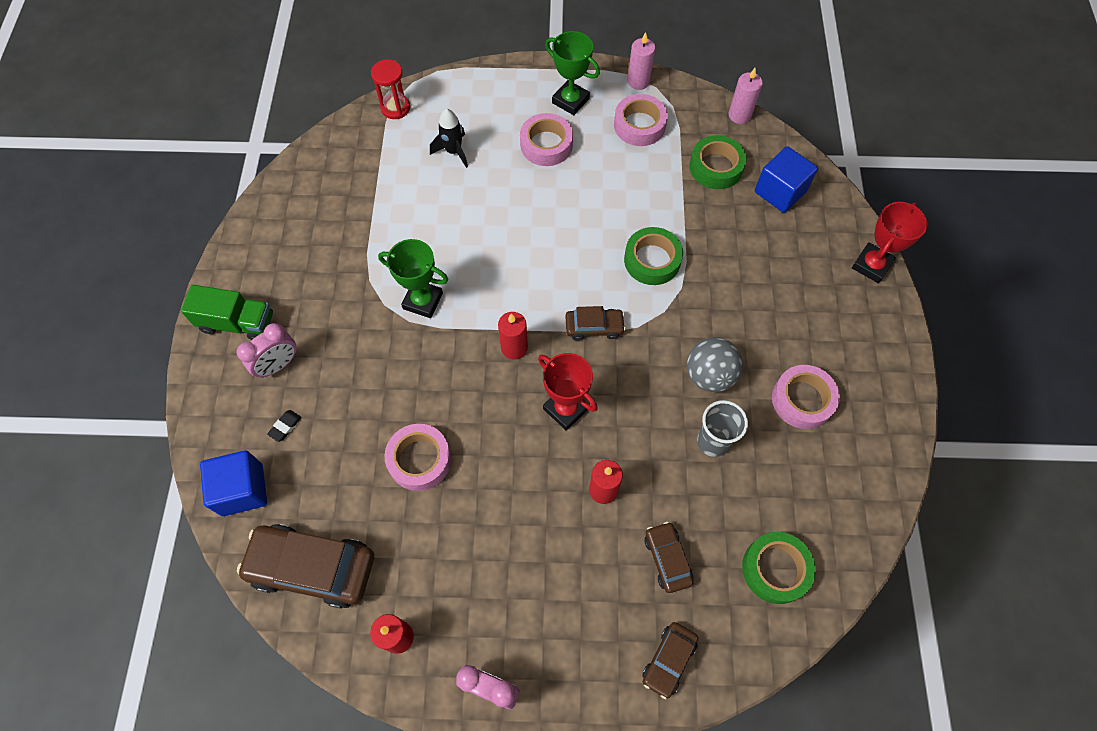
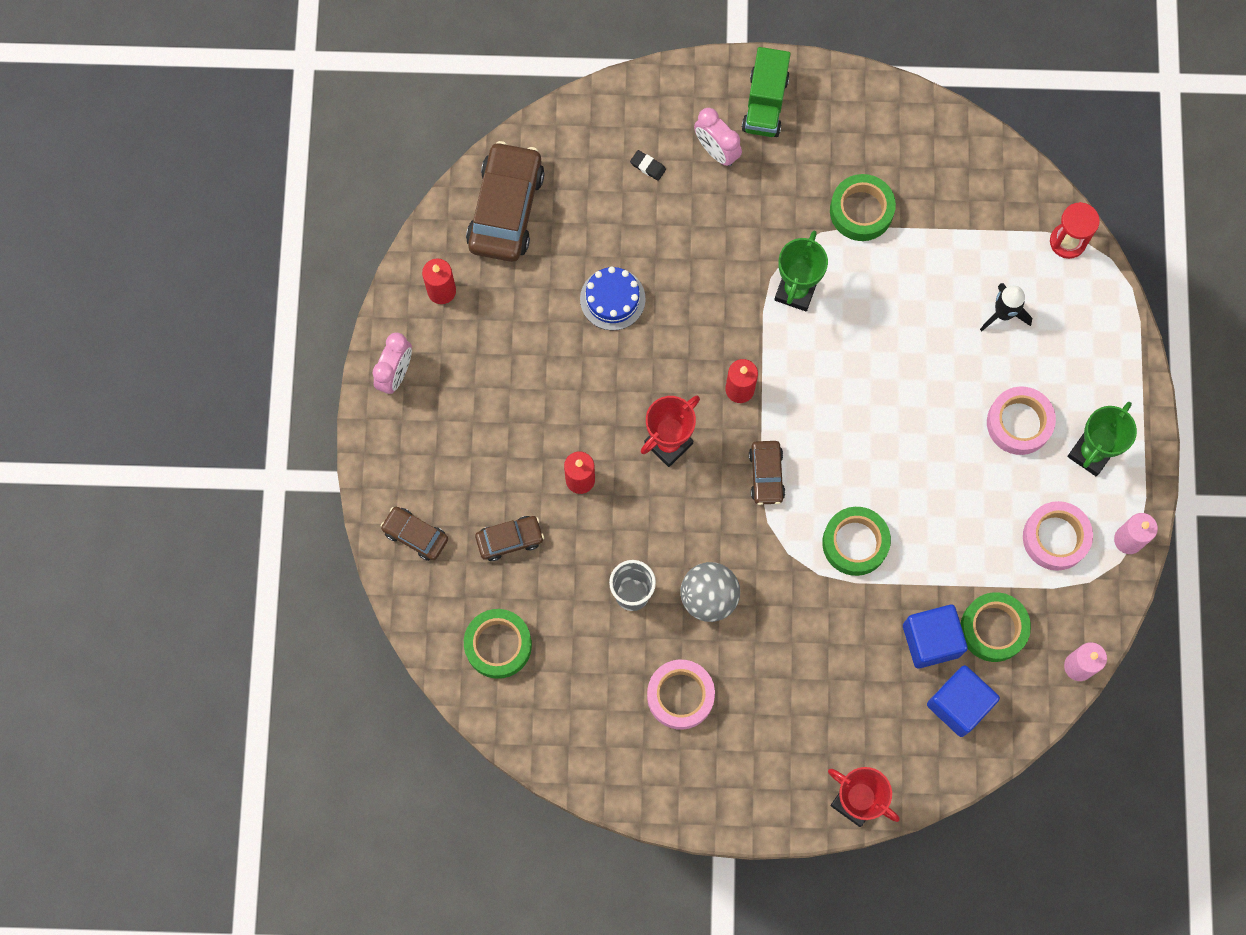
camera: 90 degrees right, 10 degrees up
blue cube [200,451,267,516] -> blue cube moved to [903,605,968,669]
pink tape [384,424,451,491] -> blue cake [580,266,646,331]
none -> green tape [830,174,896,241]

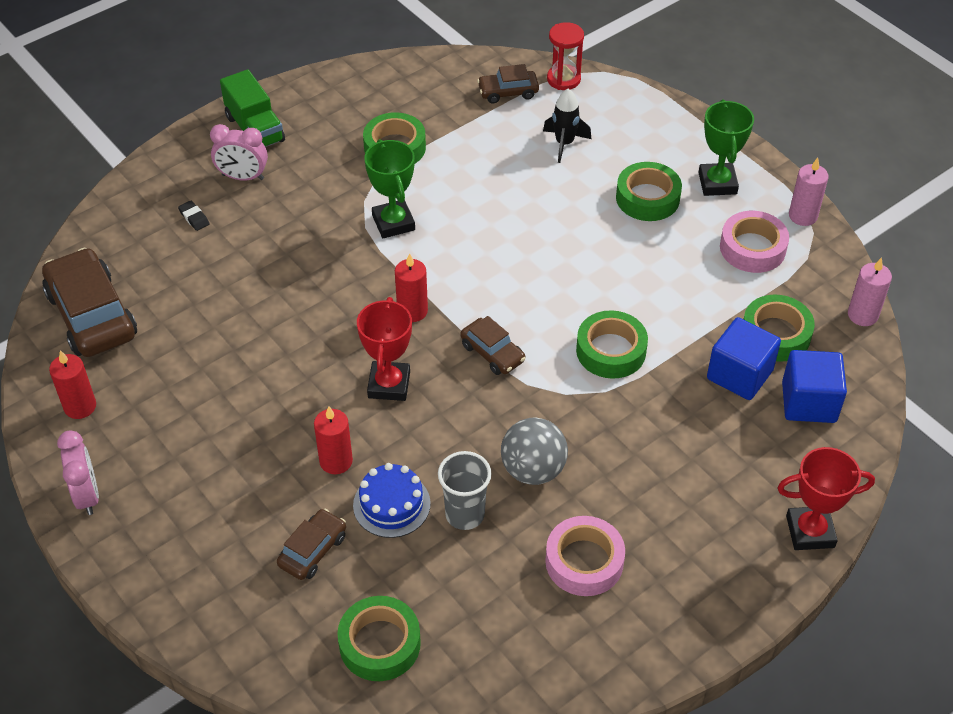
camera: 40 degrees left, 25 degrees down
brown car [381,507,448,561] -> brown car moved to [477,64,539,103]
blue cake [580,266,646,331] -> blue cake moved to [353,463,431,538]
black eraser [630,150,666,181] -> black eraser turned 60 degrees clockwise [178,201,210,231]
pink tape [987,386,1056,455] -> green tape [616,162,682,221]

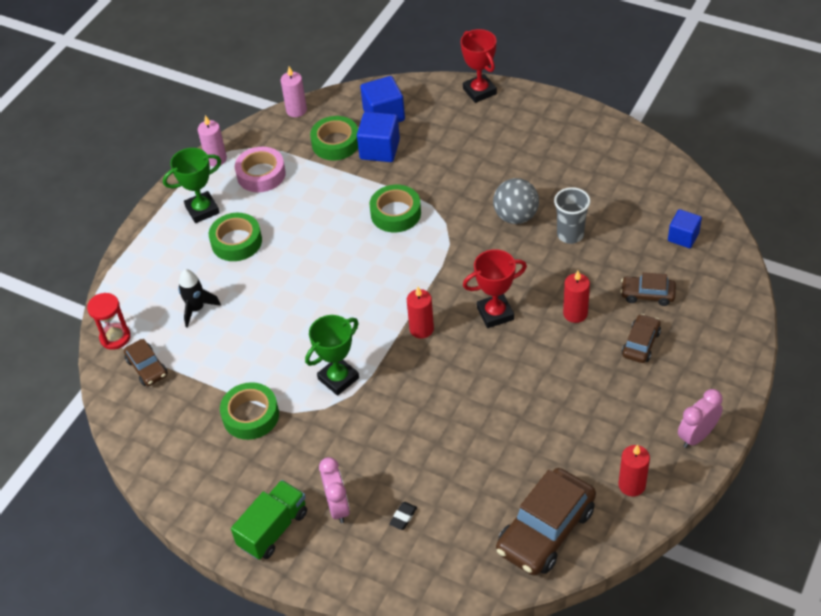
camera: 110 degrees left, 0 degrees up
green tape [337,596,421,681] -> blue cube [668,209,702,248]
blue cake [353,463,431,538] -> none
brown car [461,316,526,375] -> brown car moved to [622,314,661,363]
pink tape [545,516,625,596] -> none

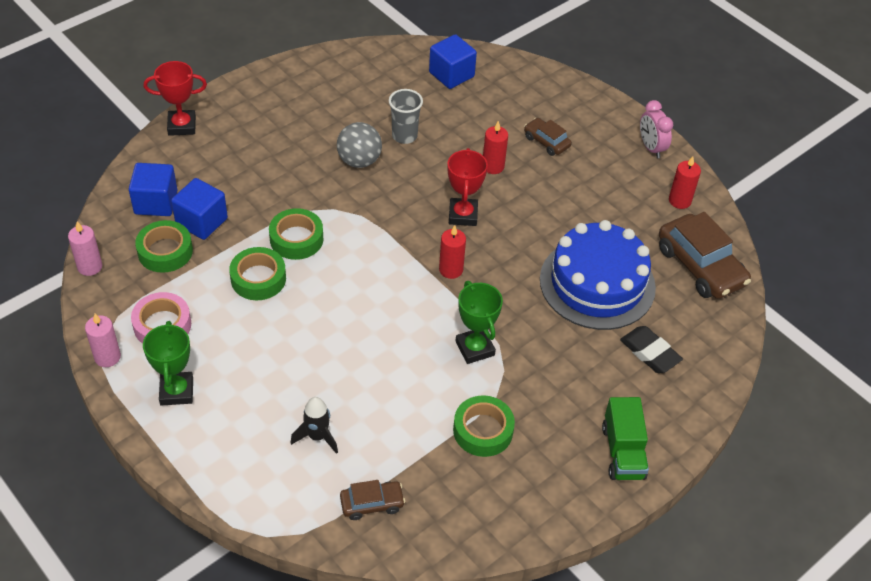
camera: 75 degrees left, 0 degrees up
red hourglass [87,293,131,350] -> none
green tape [209,213,262,261] -> green tape moved to [229,247,286,300]
green truck [231,480,307,560] -> green truck turned 150 degrees counterclockwise [602,397,649,480]
pink clock [319,457,350,523] -> none
black eraser [389,502,417,530] -> black eraser [620,326,683,373], size x1.98
brown car [620,272,676,306] -> none
blue cube [668,209,702,248] -> blue cube [429,34,477,89], size x1.51
none -> blue cake [540,220,656,330]

